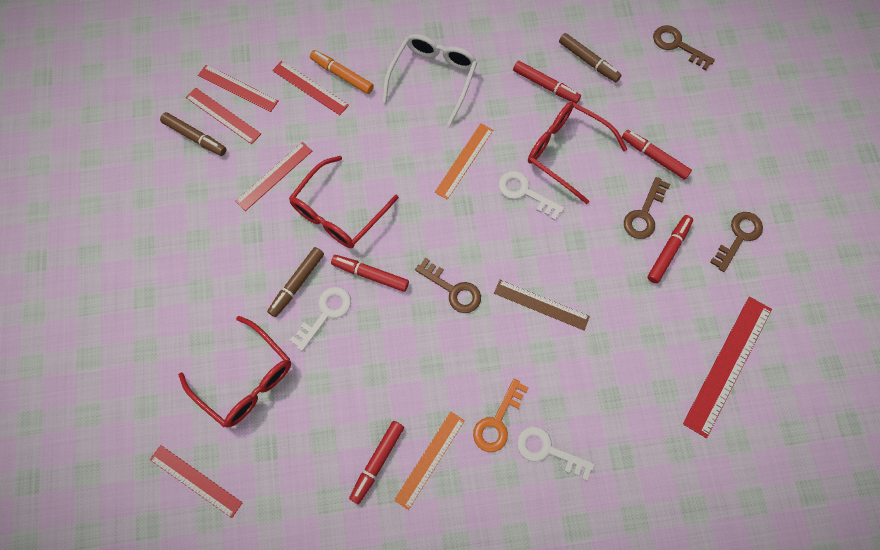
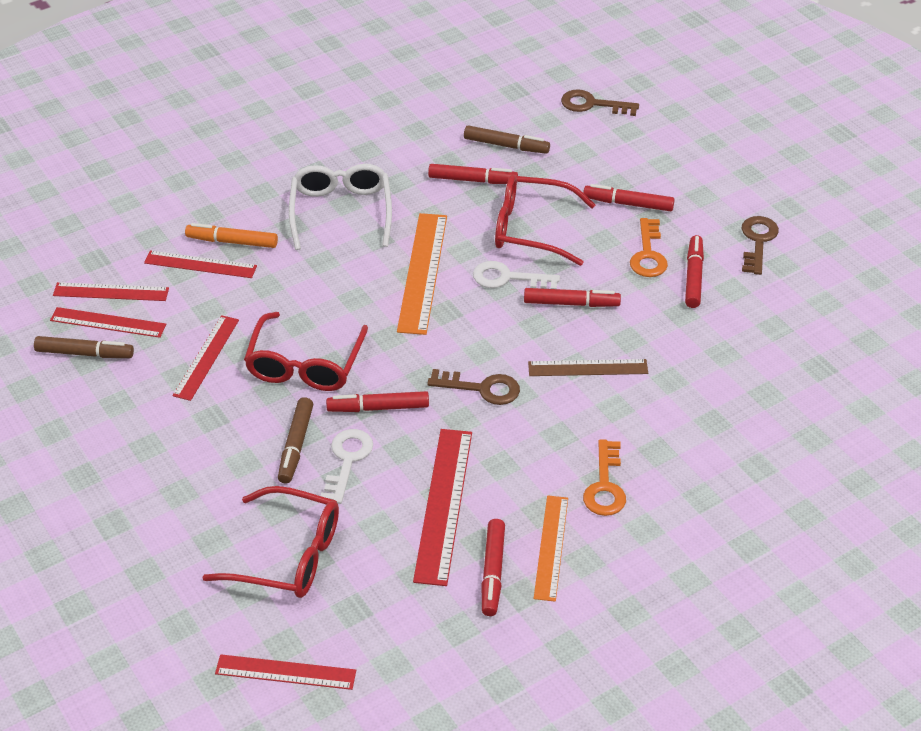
camera: 25 degrees left, 25 degrees down
orange ruler [435,124,493,200] -> orange ruler [397,213,447,335], size x1.55
white key [517,426,595,480] -> none
brown key [624,177,670,239] -> orange key [630,218,668,277]
red ruler [683,297,772,438] -> red ruler moved to [413,429,472,586]
none -> red marker [524,288,621,307]

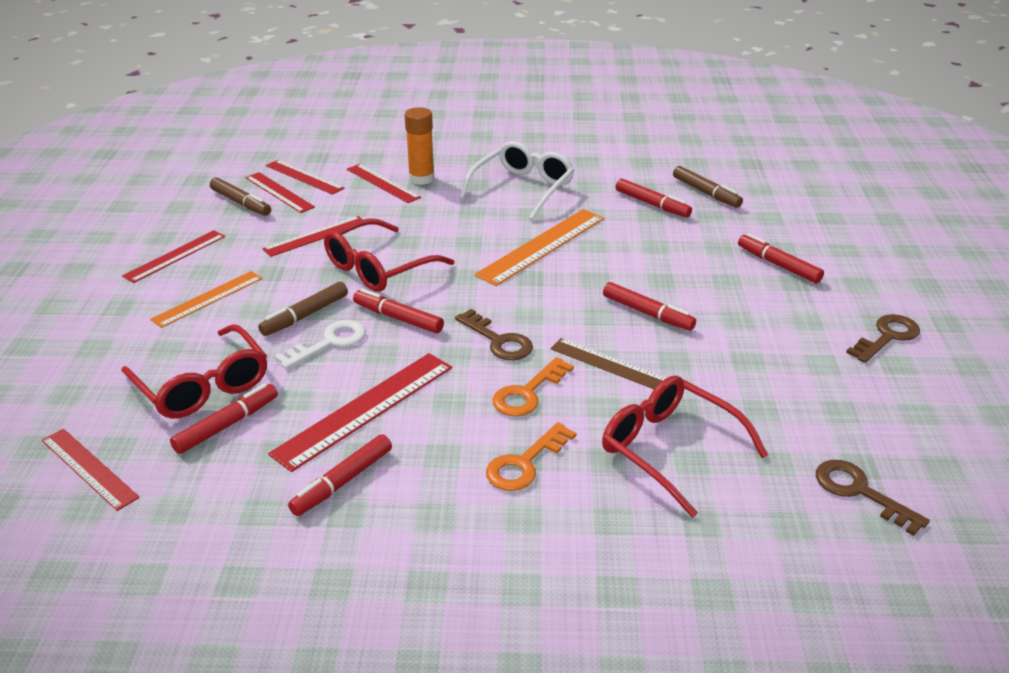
camera: 35 degrees right, 10 degrees down
orange marker [185,223,278,248] -> orange glue stick [405,107,434,185]
white key [473,261,560,289] -> none
red glasses [495,175,596,266] -> red glasses moved to [602,375,768,518]
orange ruler [534,495,568,602] -> orange ruler moved to [150,271,263,328]
brown key [561,89,639,116] -> brown key moved to [816,460,930,536]
orange key [630,218,668,277] -> orange key moved to [492,357,574,417]
red marker [685,235,704,308] -> red marker moved to [170,383,278,454]
none -> red ruler [122,230,225,283]

